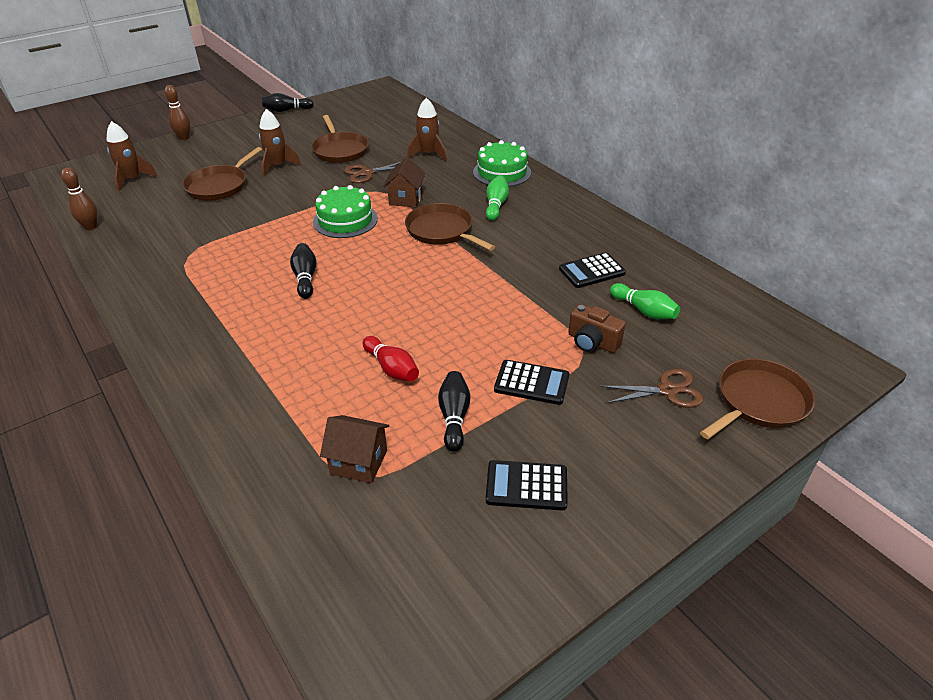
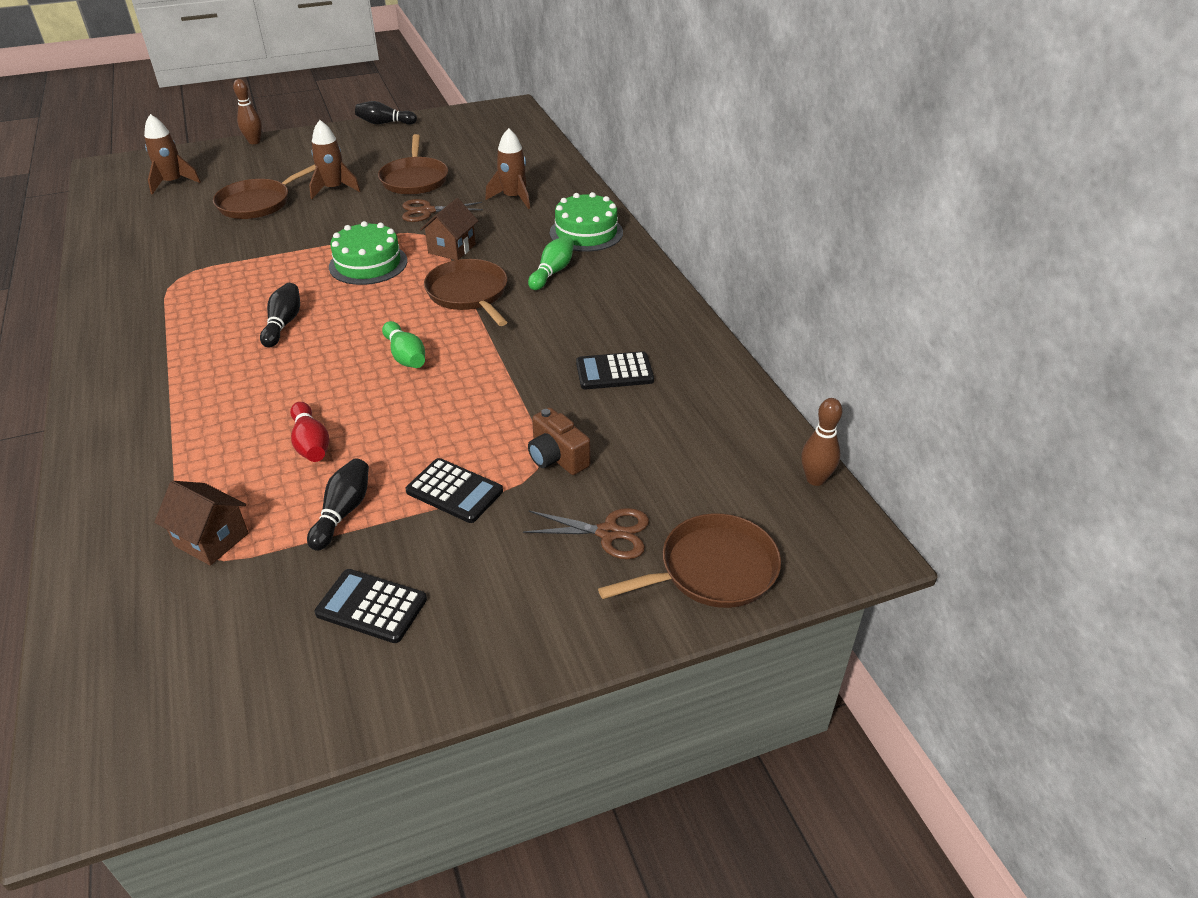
camera: 15 degrees right, 0 degrees up
brown bowling pin [61,168,97,230] -> brown bowling pin moved to [801,398,842,486]
green bowling pin [610,283,680,319] -> green bowling pin moved to [382,321,425,368]

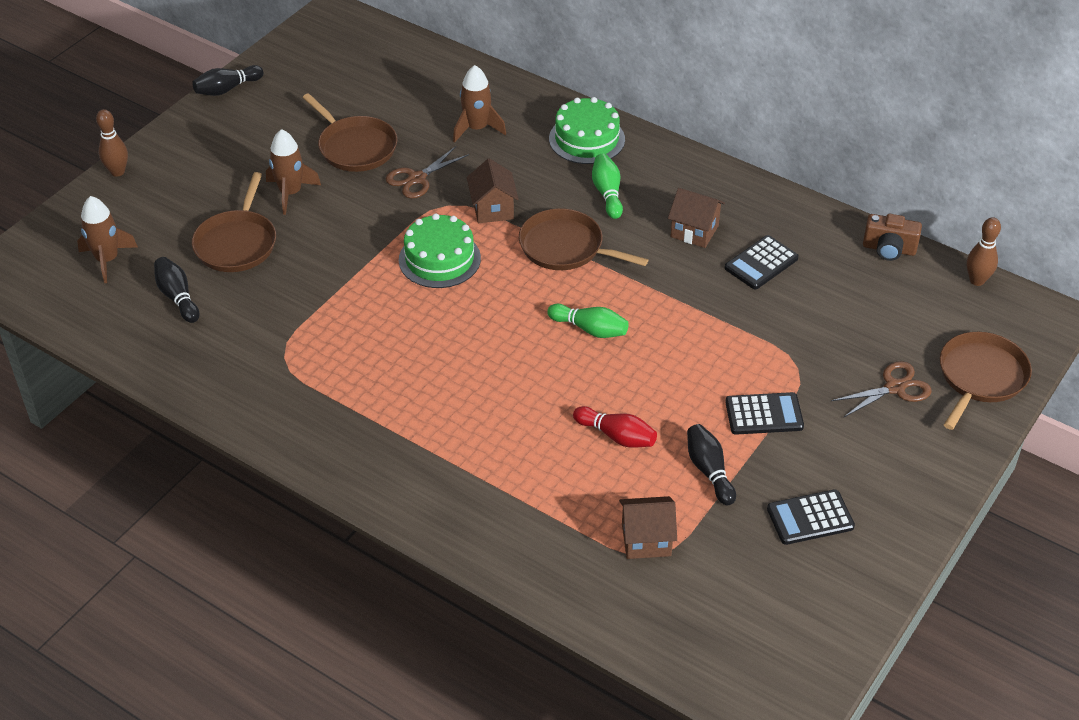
camera: 35 degrees left, 5 degrees up
black bowling pin [260,283,300,348] -> black bowling pin moved to [154,257,200,323]
brown camera [528,408,591,475] -> brown camera moved to [863,214,922,261]
none -> brown house [668,188,725,248]

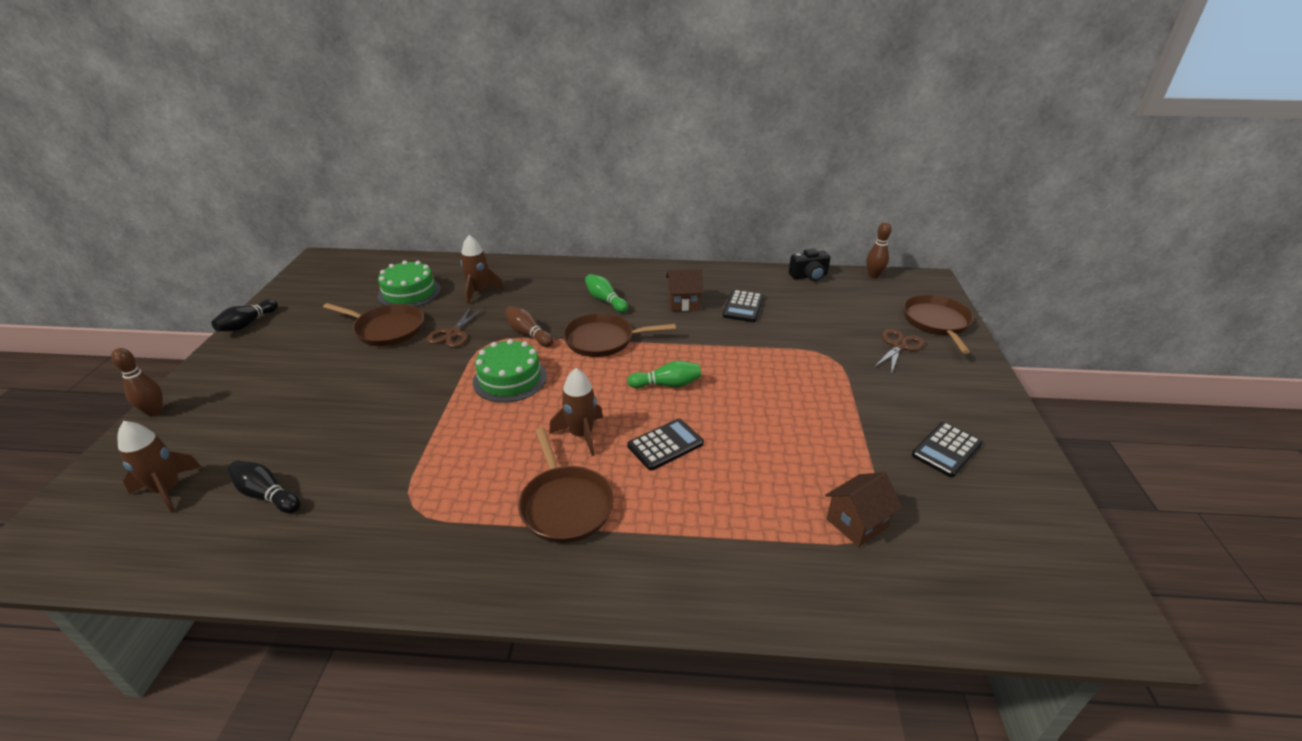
camera: 30 degrees left, 10 degrees down
brown pan [192,172,276,272] -> brown pan moved to [518,428,614,543]
brown rocket [266,129,321,215] -> brown rocket moved to [549,368,603,456]
brown house [467,158,519,223] -> brown bowling pin [505,306,553,347]
green cake [549,97,625,164] -> green cake moved to [378,260,441,307]
red bowling pin [573,406,657,448] -> none
black bowling pin [687,424,736,505] -> none
black calculator [725,392,804,435] -> black calculator moved to [627,419,704,471]
brown camera [863,214,922,261] -> black camera [789,249,831,281]

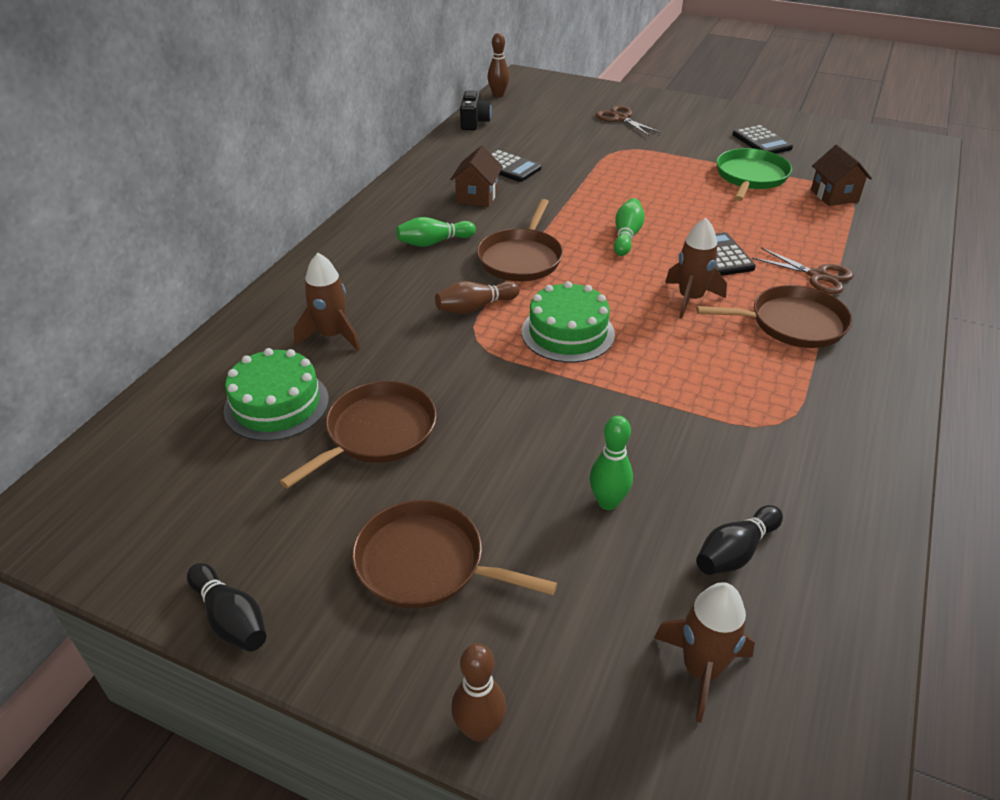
camera: 70 degrees left, 5 degrees up
brown scissors [427,306,485,348] -> brown scissors moved to [752,247,854,294]
brown pan [903,295,974,354] -> brown pan moved to [352,500,557,609]
none -> green bowling pin [590,416,633,510]
none -> green pan [716,148,792,201]

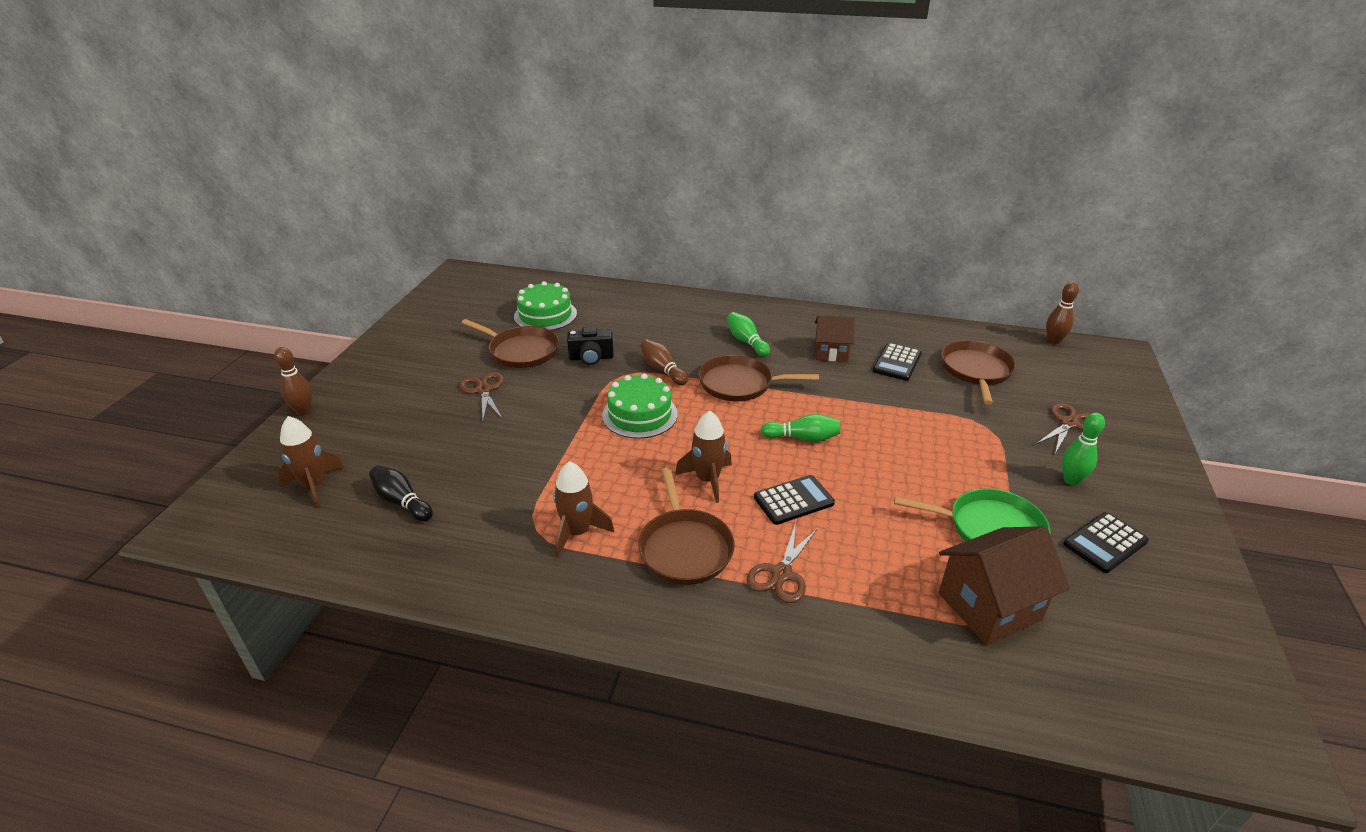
camera: 80 degrees right, 5 degrees down
black bowling pin [187,563,266,651] -> none
brown rocket [294,253,360,351] -> brown rocket moved to [553,461,614,557]
brown pan [352,500,557,609] -> brown pan moved to [941,341,1016,405]
black camera [460,90,492,130] -> black camera moved to [567,327,614,365]
green bowling pin [590,416,633,510] -> green bowling pin moved to [1062,413,1105,485]
brown house [811,145,872,206] -> brown house [939,526,1070,645], size x1.54
none -> brown scissors [459,372,504,420]

